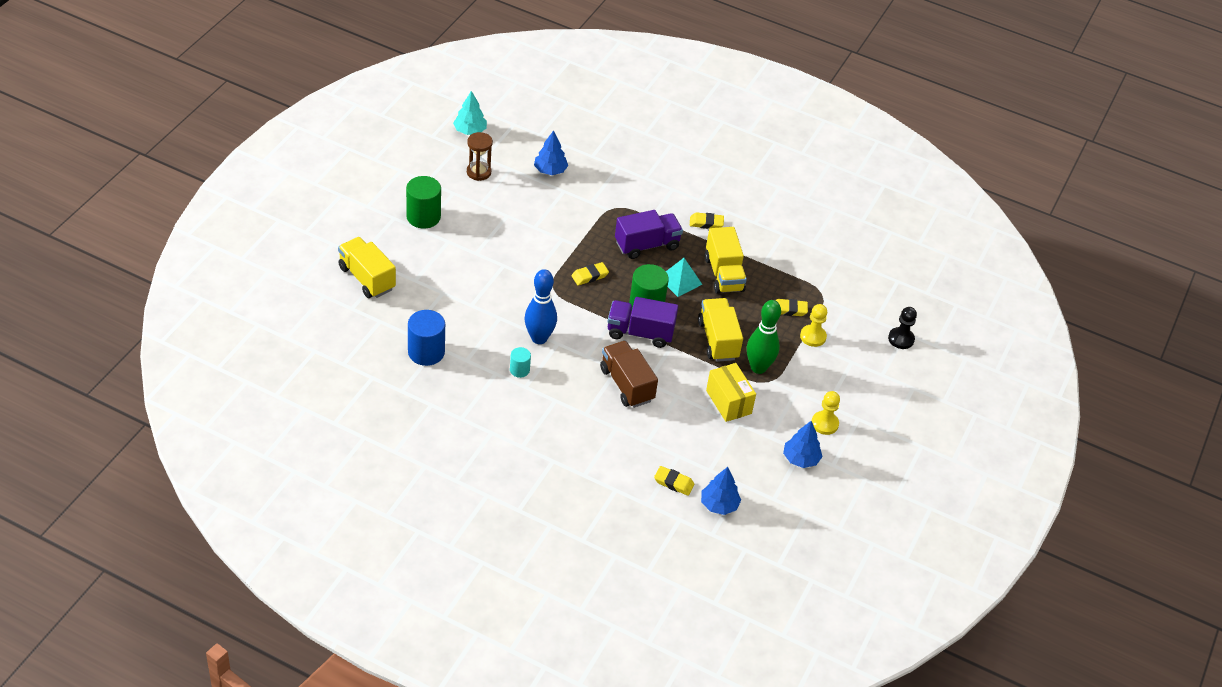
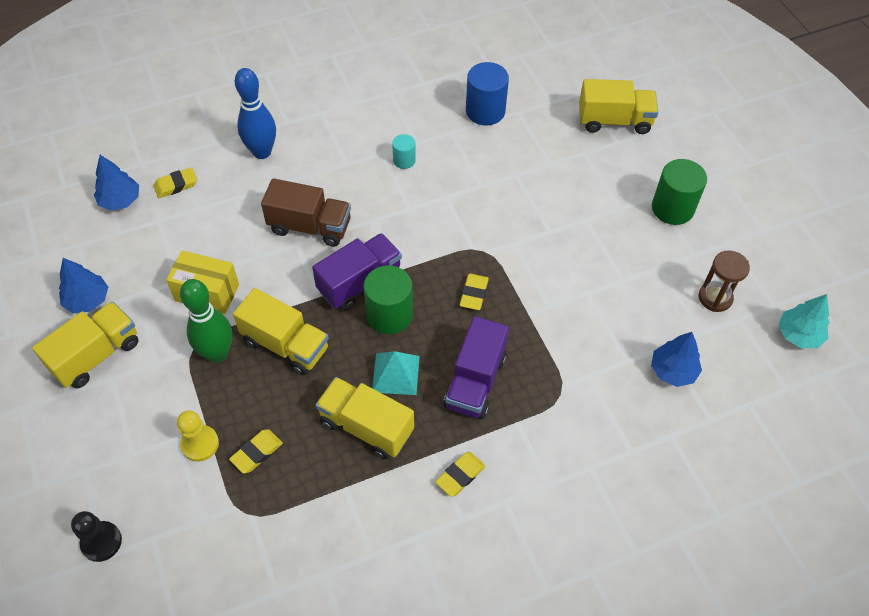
camera: 135 degrees right, 10 degrees up
blue bowling pin [525,269,557,344] -> blue bowling pin moved to [235,68,276,159]
yellow pawn [812,391,840,435] -> yellow truck [32,302,139,388]

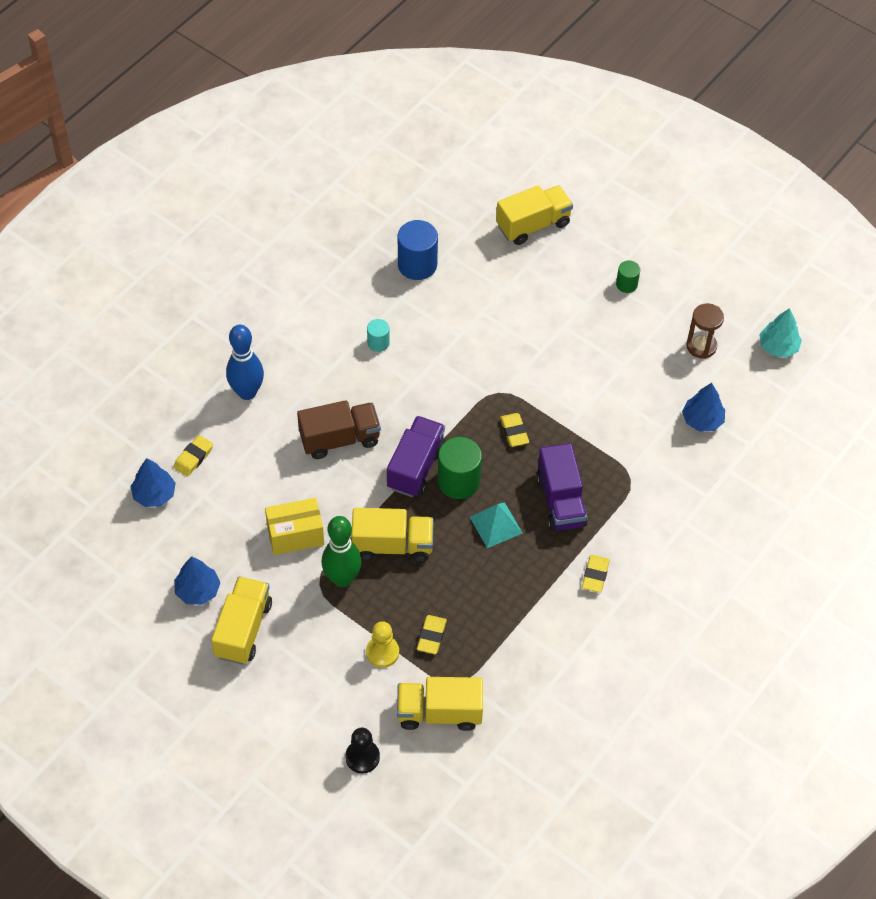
camera: 30 degrees left, 0 degrees up
yellow truck [316,377,414,459] -> yellow truck moved to [397,677,483,731]
green cylinder [652,159,707,225] -> green cylinder [616,260,640,293], size x0.54

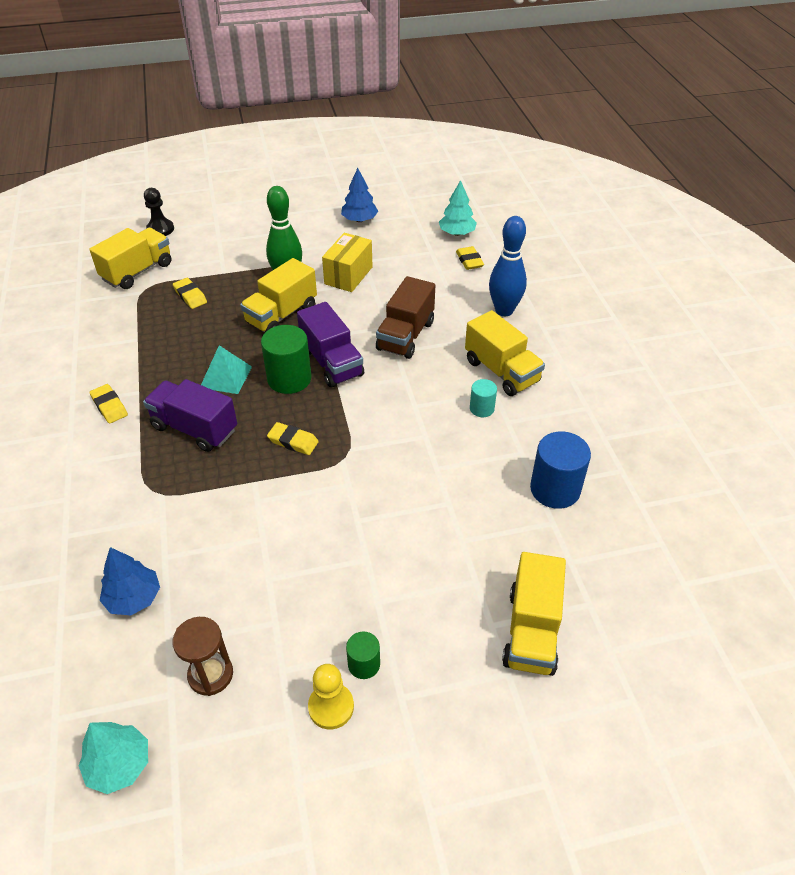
camera: 130 degrees right, 10 degrees down
blue tree [130,458,176,507] -> turquoise tree [439,180,477,236]
yellow truck [211,576,272,664] -> yellow truck moved to [465,310,545,396]
yellow pawn [366,621,399,668] -> yellow pawn moved to [308,664,354,729]

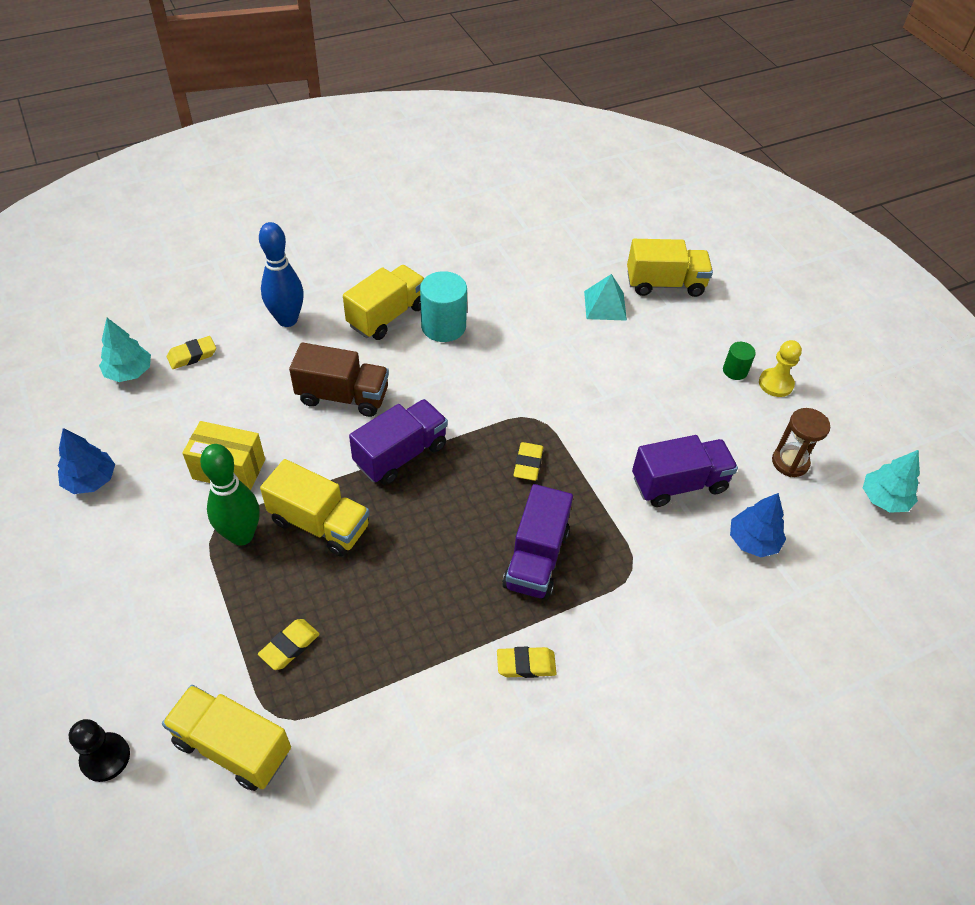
camera: 105 degrees left, 5 degrees up
yellow eraser [90,384,128,424] -> yellow eraser turned 45 degrees clockwise [497,647,557,678]
turquoise pyramid [201,345,252,394] -> turquoise pyramid moved to [584,274,627,321]
green cylinder [261,325,311,394] -> none
turquoise cylinder [470,379,497,417] -> turquoise cylinder [420,271,467,342], size x1.84
blue cylinder [530,431,591,509] -> none
none -> purple truck [632,435,738,507]

